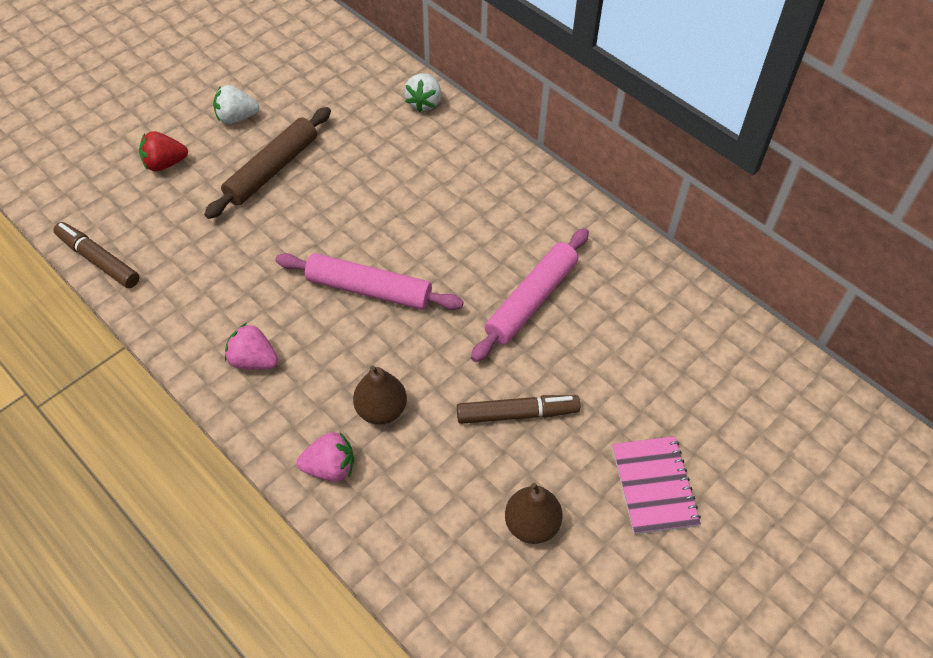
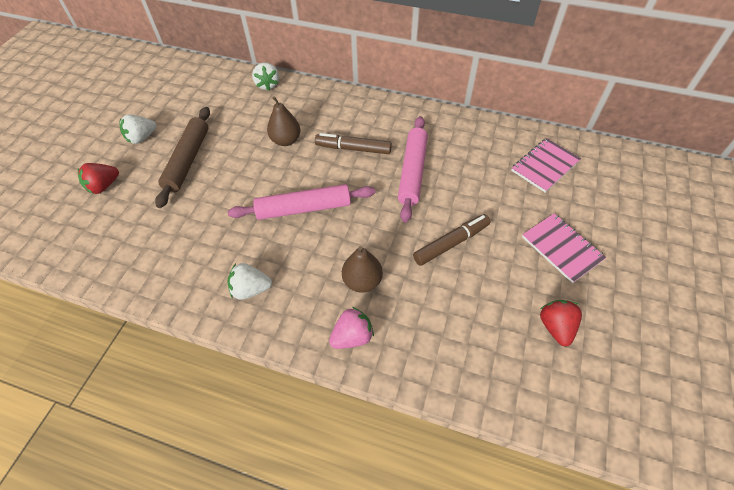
camera: 25 degrees left, 0 degrees up
brown marker [53,222,139,288] -> brown marker moved to [315,133,392,154]
pink strawberry [225,323,278,370] -> white strawberry [227,263,272,300]
brown pear [505,483,563,544] -> brown pear moved to [267,97,301,146]
none -> pink notebook [511,138,581,192]
none -> red strawberry [540,300,582,346]

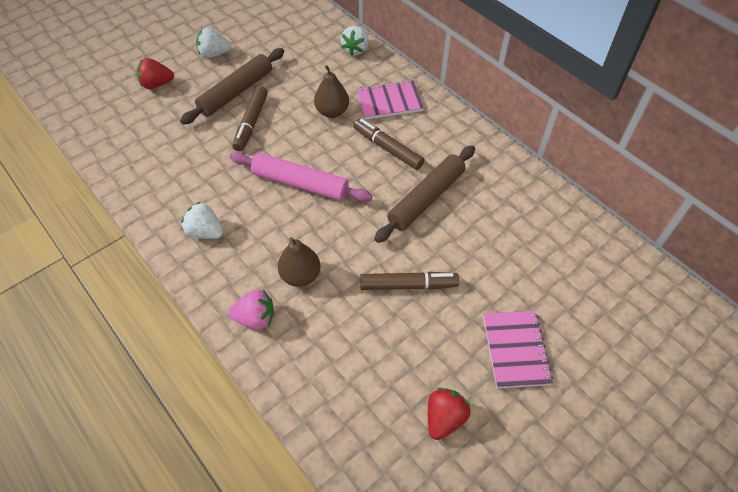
camera: 30 degrees right, 0 degrees up
pink rolling pin [398,116,428,223] -> brown rolling pin [374,145,475,243]
pink notebook [511,138,581,192] -> pink notebook moved to [357,80,424,120]
none -> brown marker [232,86,268,151]

